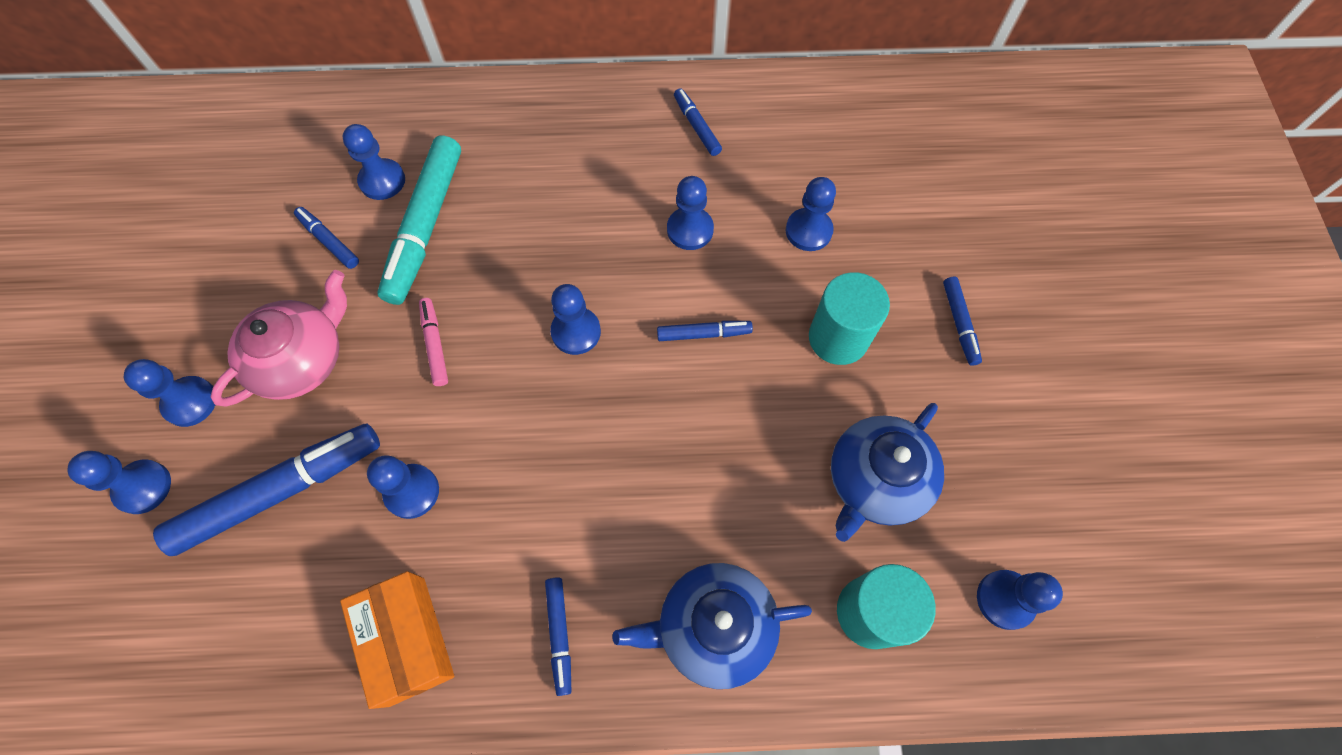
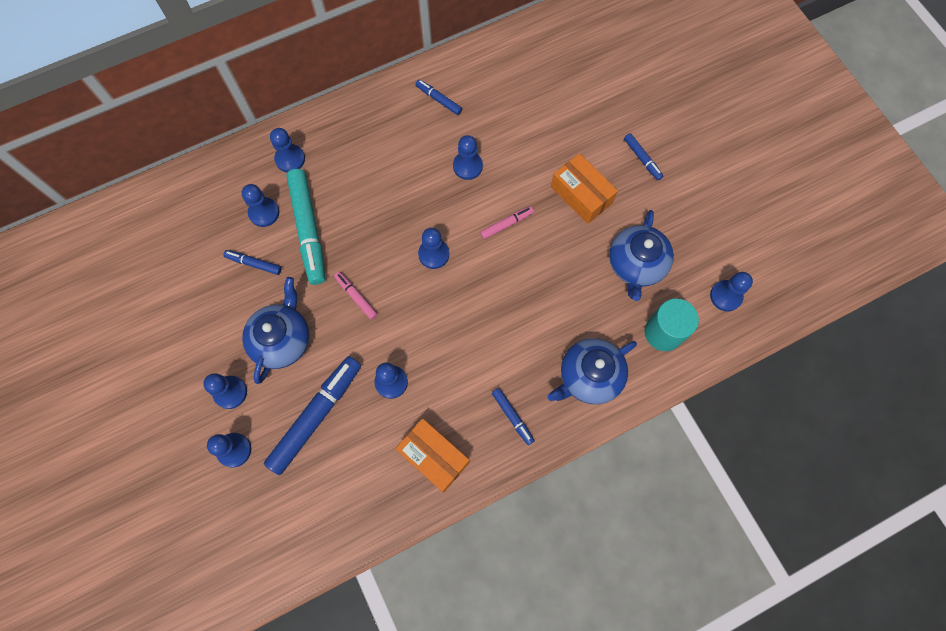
camera: 25 degrees left, 5 degrees up
pink teapot [211,270,347,407] -> blue teapot [242,277,310,384]
blue marker [657,321,753,341] -> pink marker [480,206,534,239]
blue pawn [786,177,836,251] -> blue pawn moved to [270,128,305,172]
turquoise cylinder [809,272,890,365] -> orange box [551,153,618,224]

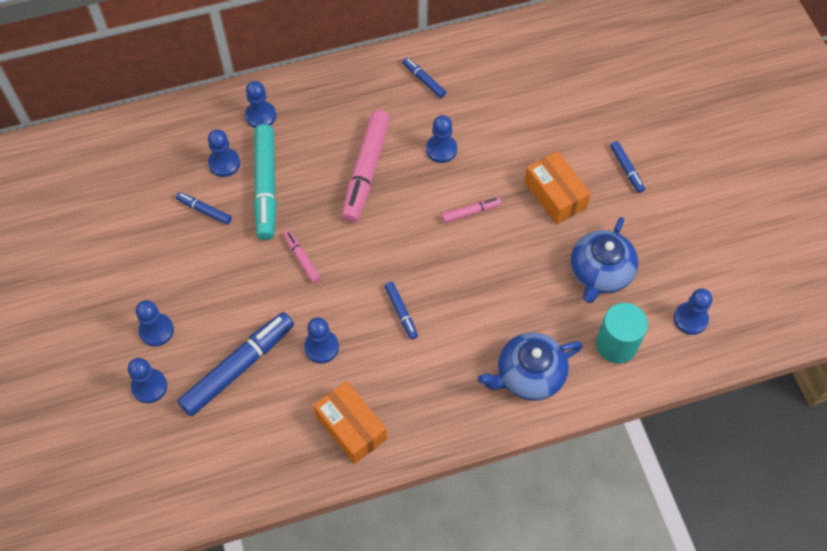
camera: 10 degrees right, 10 degrees down
blue teapot [242,277,310,384] -> none
blue pawn [418,228,449,269] -> none
blue marker [492,388,535,445] -> blue marker moved to [385,282,418,340]
none -> pink marker [342,110,390,223]

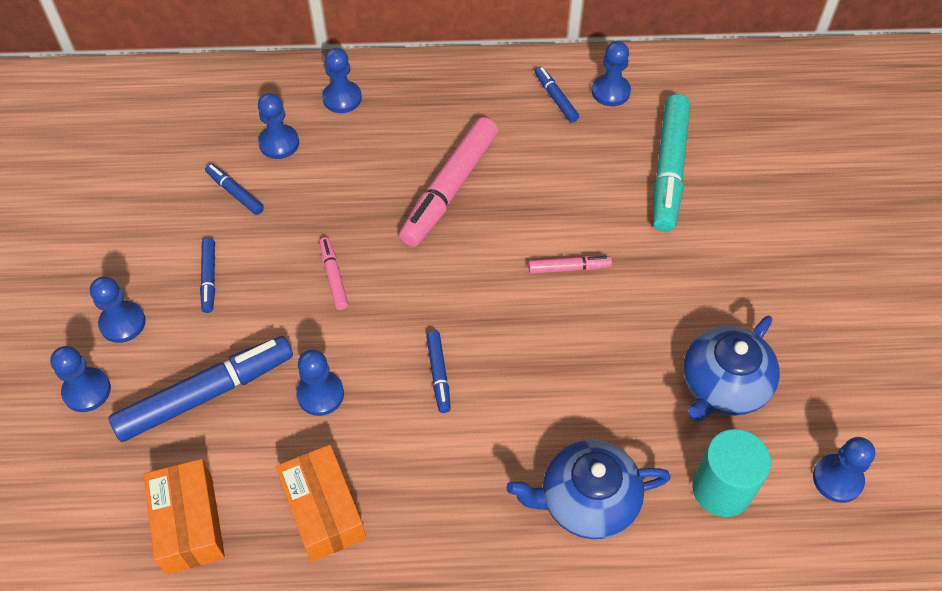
camera: 15 degrees right, 5 degrees down
turquoise marker [254,124,277,240] -> turquoise marker moved to [653,94,690,232]
blue pawn [426,115,457,163] -> blue pawn moved to [592,41,631,106]
orange box [524,151,591,225] -> orange box moved to [143,459,225,574]
blue marker [610,141,645,193] -> blue marker moved to [200,238,215,313]

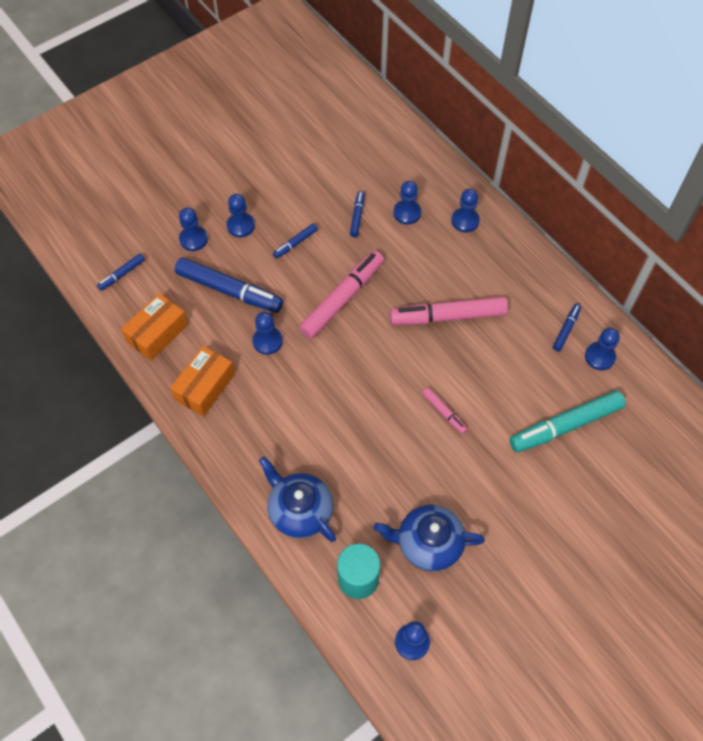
camera: 55 degrees right, 5 degrees up
pink marker [319,237,348,310] -> pink marker [299,251,384,339], size x2.08
blue marker [426,331,451,413] -> blue marker moved to [97,253,145,291]

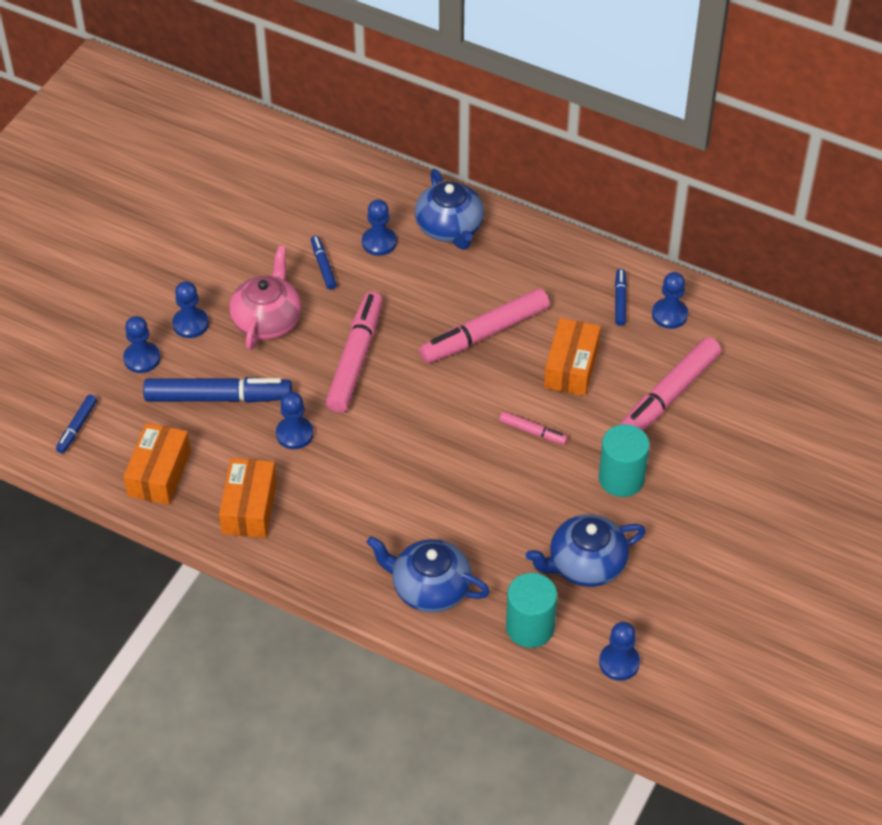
camera: 25 degrees left, 10 degrees down
blue marker [273,223,318,259] -> pink teapot [229,246,301,350]
blue pawn [451,189,480,232] -> blue teapot [415,169,484,250]
turquoise marker [509,390,626,453] -> pink marker [619,337,721,431]
none -> orange box [544,318,601,396]
none -> turquoise cylinder [599,424,650,497]

